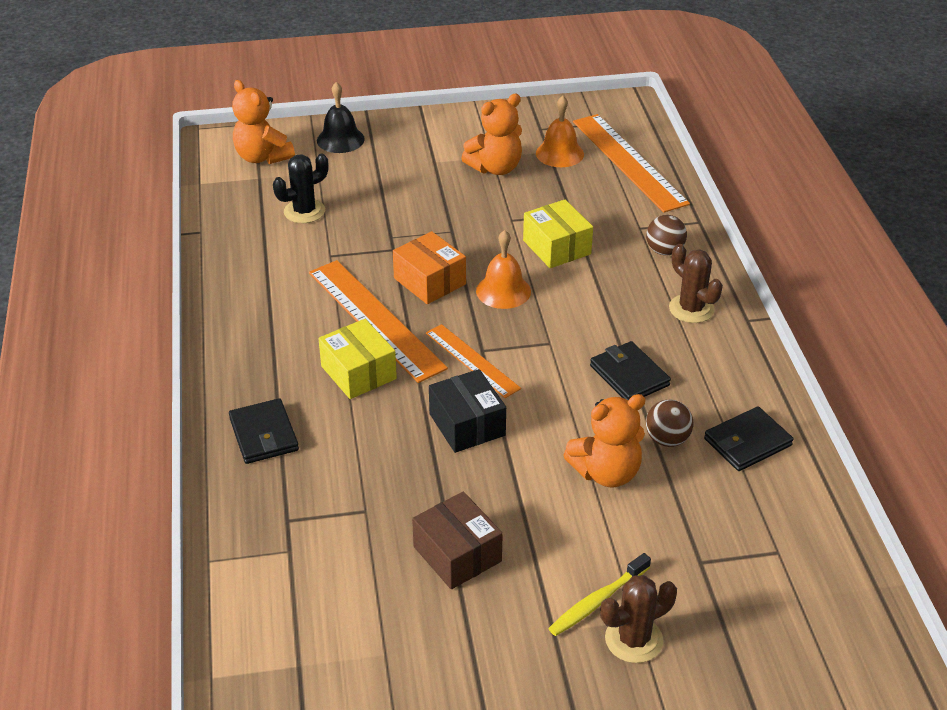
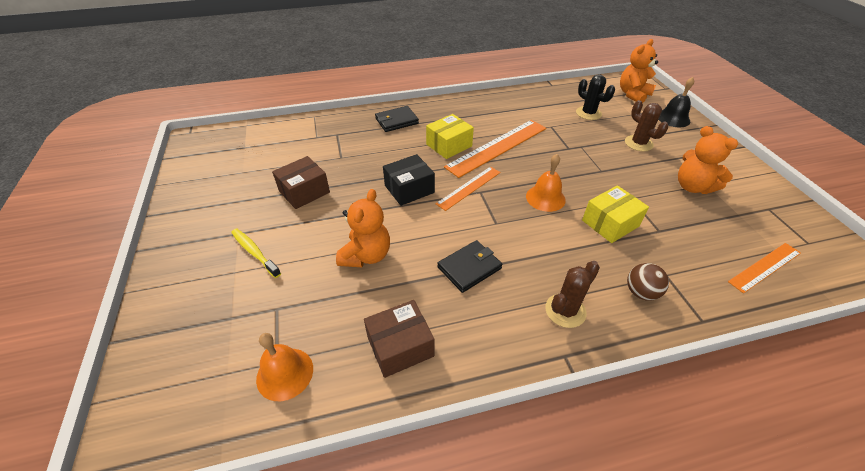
camera: 85 degrees right, 5 degrees up
orange box [393,231,466,304] -> none
orange bell [536,96,584,167] -> orange bell moved to [256,333,313,401]
orange teddy bear [563,394,645,487] -> orange teddy bear turned 135 degrees counterclockwise [336,189,390,267]
orange ruler [573,114,690,213] -> orange ruler [728,243,801,293], size x0.59
brown cactus [600,575,677,663] -> brown cactus moved to [625,100,668,151]
brown ball [646,400,693,447] -> none
black wallet [704,407,793,471] -> brown box [364,300,434,378]

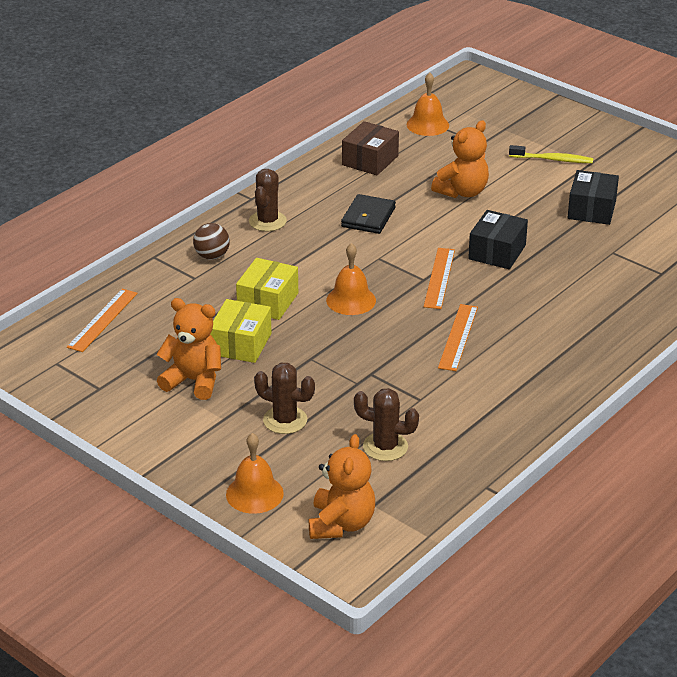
camera: 145 degrees right, 10 degrees down
brown box [272,156,330,209] -> black box [568,170,619,225]
orange teddy bear [336,189,390,267] -> orange teddy bear turned 120 degrees counterclockwise [431,121,489,198]
black wallet [375,106,419,132] -> none
yellow box [426,114,474,159] -> yellow box moved to [210,299,271,363]
orange ruler [444,120,546,178] -> orange ruler [438,304,478,371], size x0.59
black cactus [576,74,615,120] -> brown cactus [354,388,419,461]
black bell [658,77,694,127] -> orange bell [226,433,284,514]

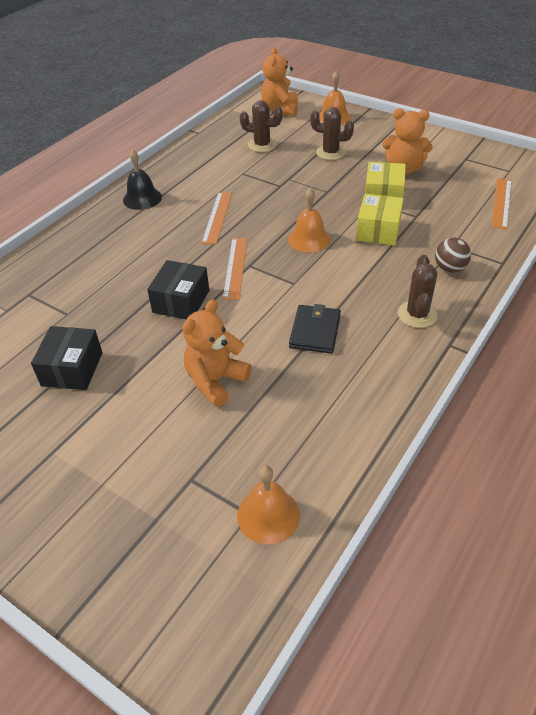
camera: 175 degrees right, 10 degrees up
brown box [342,121,399,175] -> none
yellow toothbrush [509,145,593,163] -> none
none -> black bell [123,149,162,210]

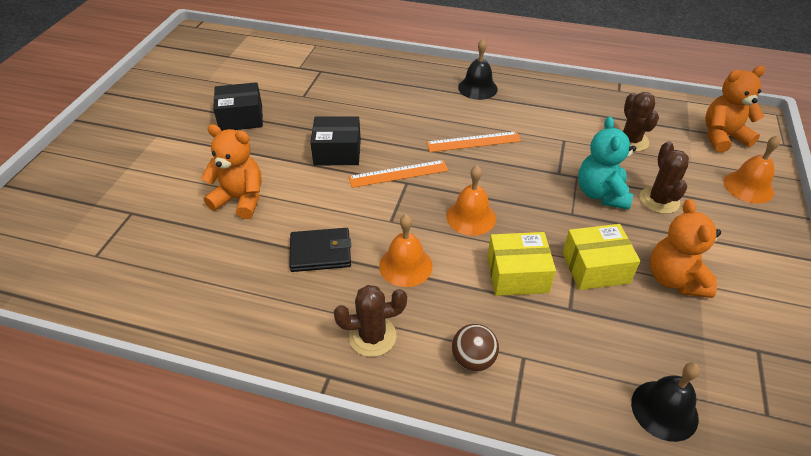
camera: 70 degrees right, 0 degrees up
orange bell [237,466,300,544] -> orange bell moved to [379,214,433,287]
orange ruler [491,178,512,229] -> black bell [631,362,700,442]
none -> turquoise teddy bear [578,117,636,210]

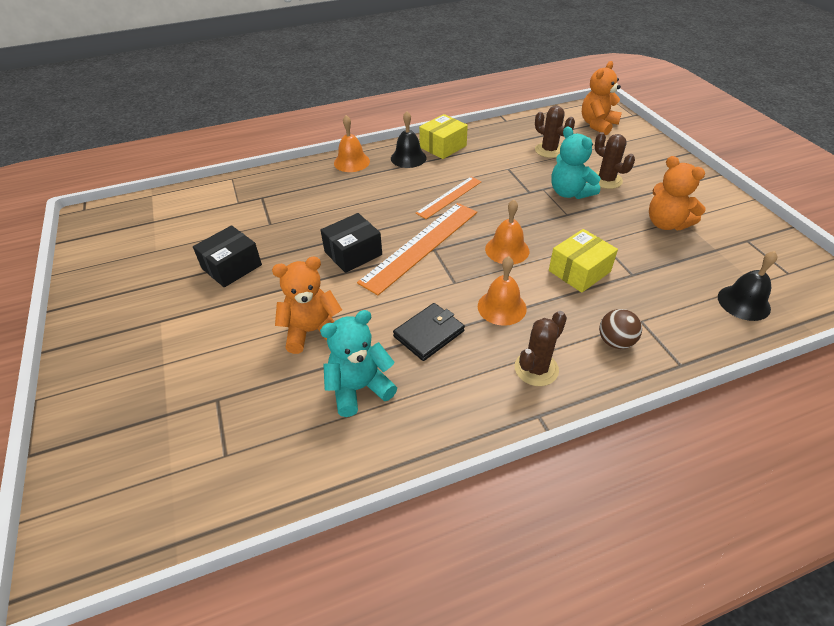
camera: 35 degrees left, 0 degrees up
orange ruler [349,160,448,188] -> orange ruler [357,203,477,295], size x1.70
yellow box [562,224,640,290] -> yellow box moved to [419,114,468,159]
orange bell [724,135,780,204] -> orange bell moved to [334,115,370,172]
none -> turquoise teddy bear [320,310,397,417]

